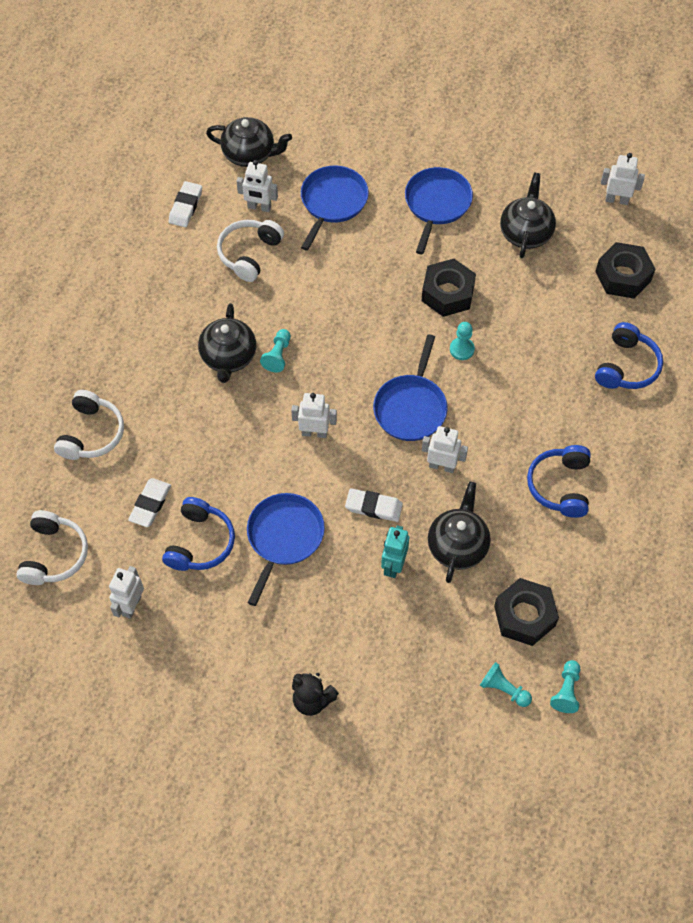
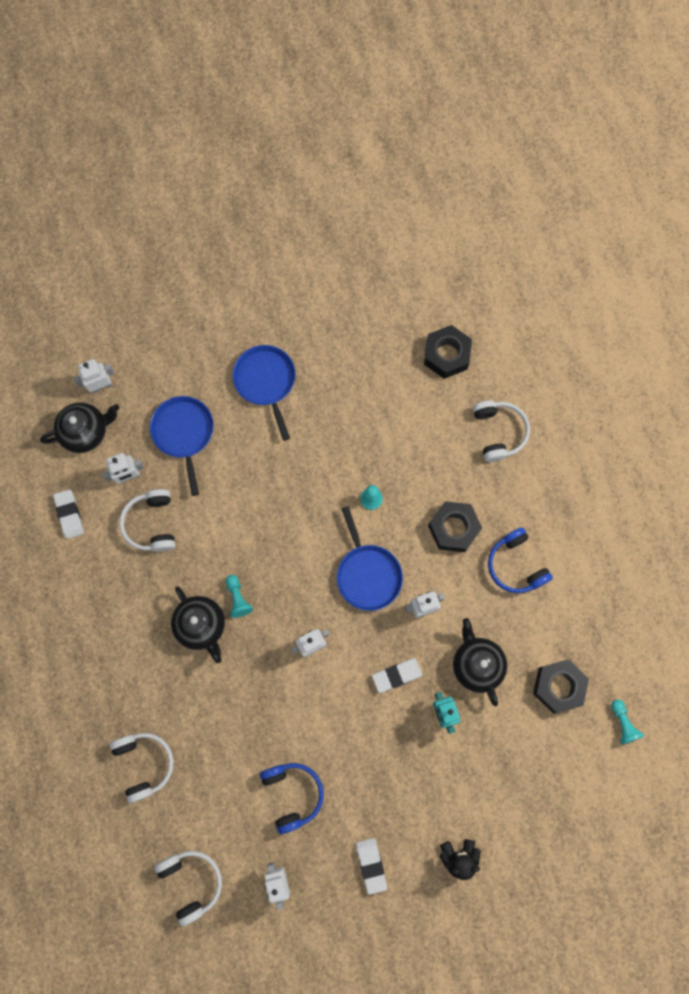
camera: 35 degrees left, 15 degrees up
white eraser [128,478,171,527] -> white eraser moved to [356,838,387,895]
blue pan [247,493,325,606] -> none
black nut [422,259,476,317] -> black nut moved to [428,501,482,552]
turquoise pawn [480,662,532,707] -> none
black teapot [500,173,556,258] -> none
blue headphones [595,322,663,389] -> white headphones [473,401,530,462]
white robot [601,153,645,205] -> white robot moved to [74,359,115,394]

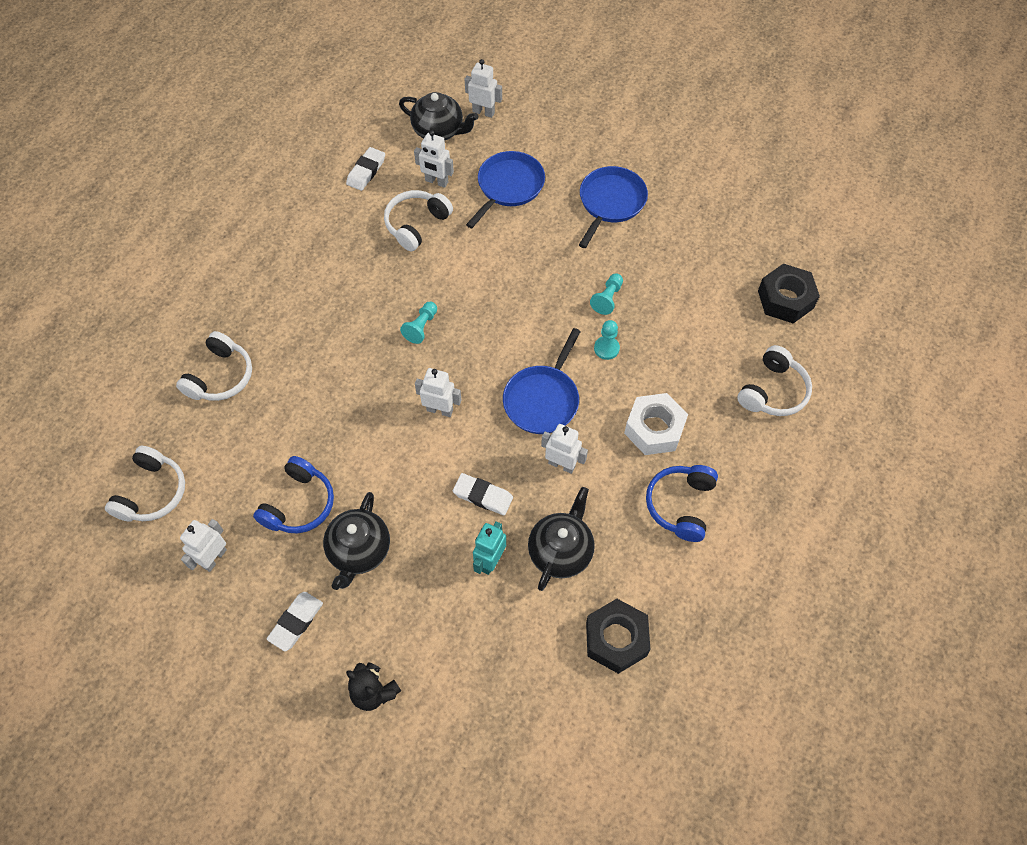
camera: 45 degrees right, 15 degrees down
black teapot [171,586,225,663] -> black teapot moved to [323,492,390,590]
black nut [428,501,482,552] -> white nut [624,393,688,455]
turquoise pawn [611,699,644,745] -> turquoise pawn moved to [590,274,623,315]

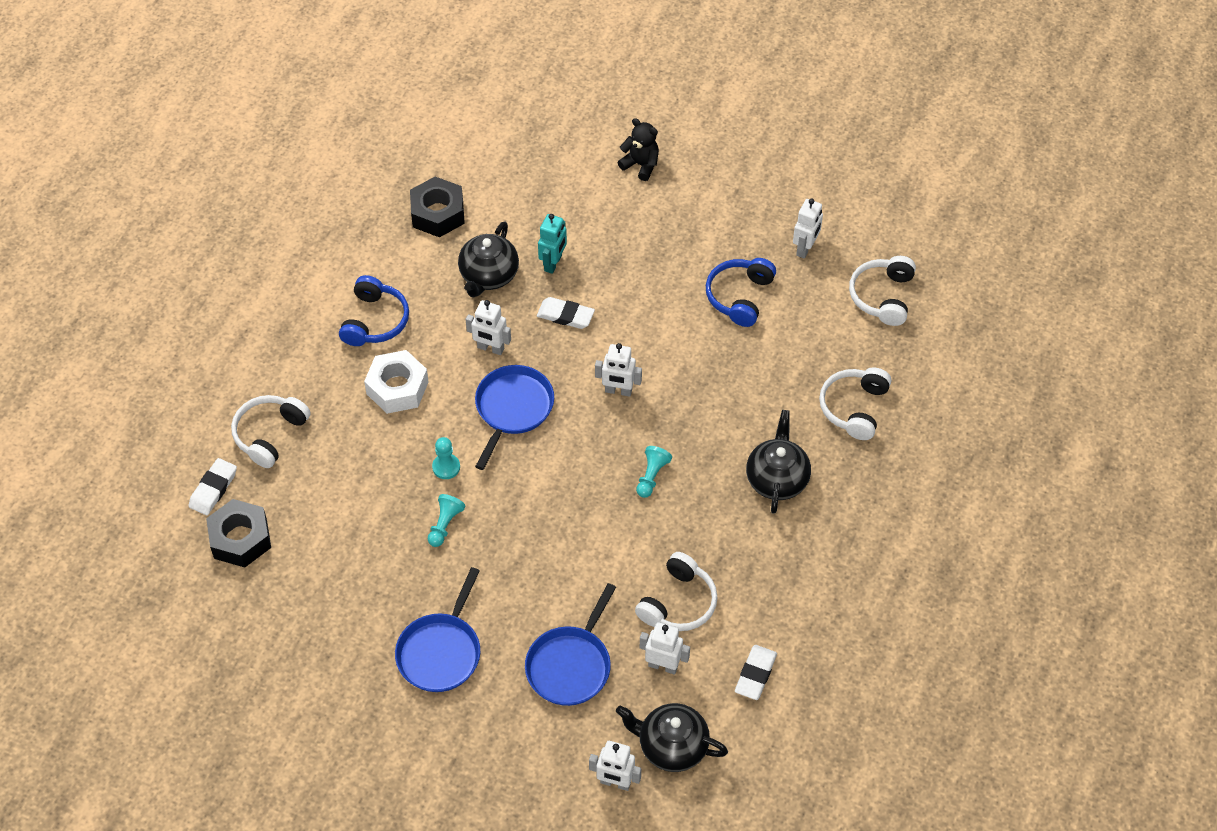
camera: 175 degrees right, 5 degrees down
white eraser [267,592,323,651] -> white eraser moved to [189,458,237,515]
black teapot [323,492,390,590] -> black teapot moved to [746,410,811,514]

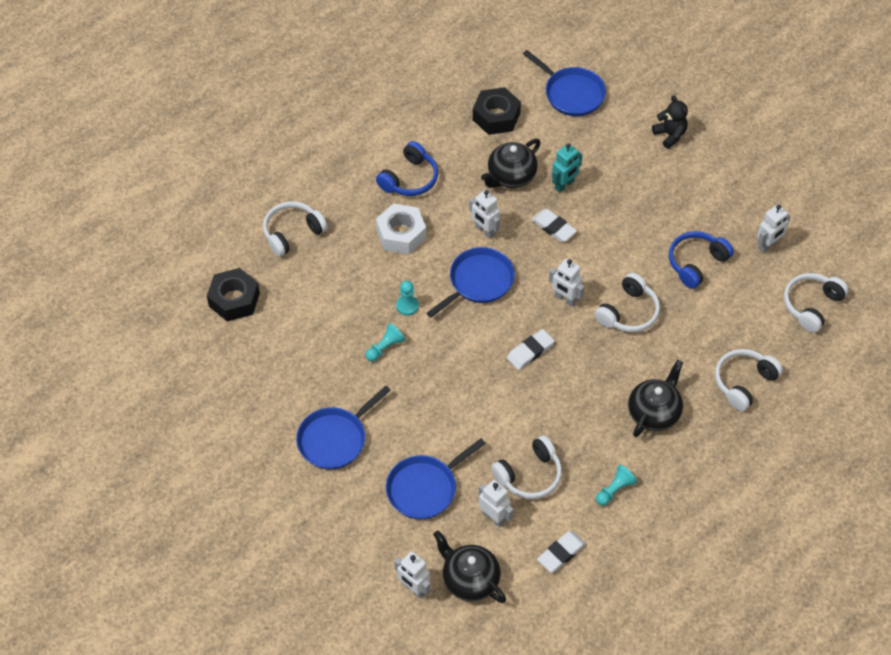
camera: 25 degrees right, 0 degrees up
white eraser [189,458,237,515] -> white eraser moved to [507,329,554,370]
turquoise pawn [636,446,672,498] -> turquoise pawn moved to [596,465,637,506]
none -> blue pan [523,50,606,116]
none -> white headphones [595,273,660,332]

